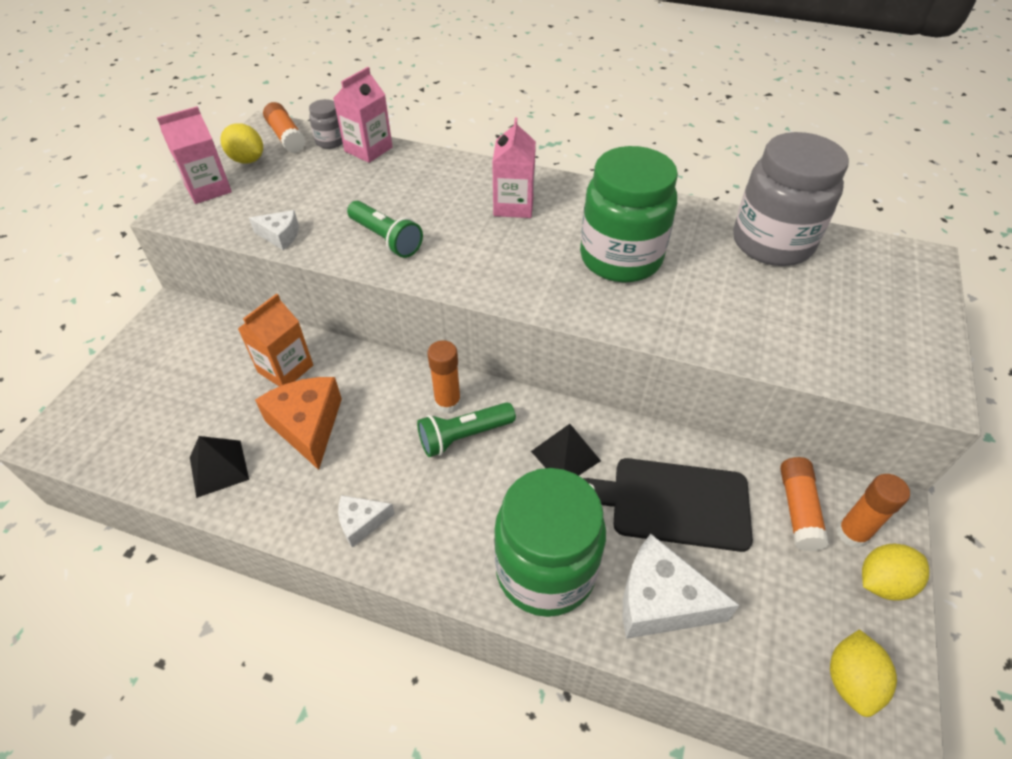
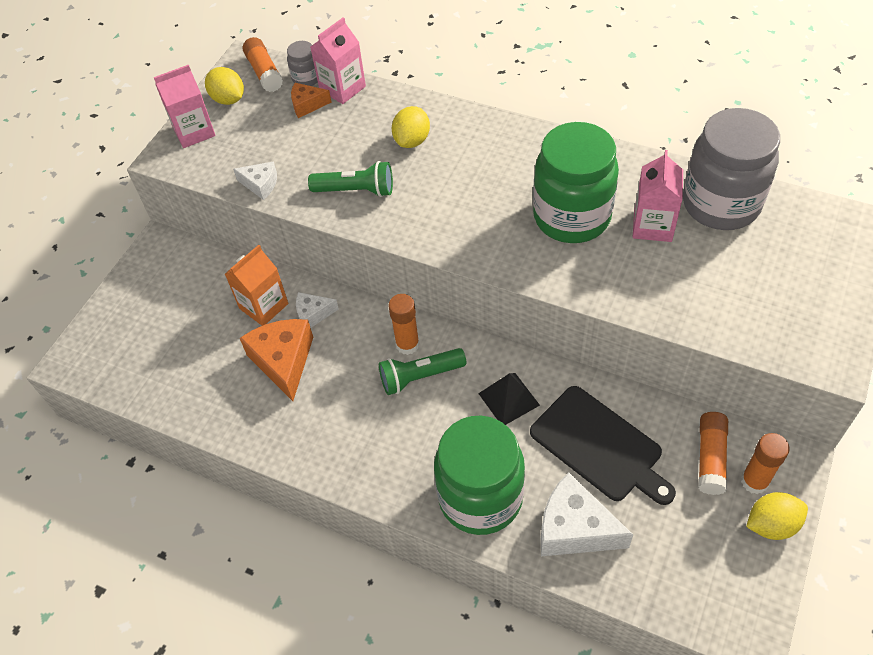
camera: 10 degrees right, 5 degrees up
black pyramid [190,436,249,498] -> none
white cheese [338,495,395,548] -> white cheese moved to [296,292,339,328]
green flashlight [347,201,423,258] -> green flashlight turned 45 degrees counterclockwise [308,161,393,197]
pink carton [492,118,536,218] -> pink carton moved to [633,150,683,242]
black cutting board [583,458,753,552] -> black cutting board turned 150 degrees counterclockwise [530,386,676,505]
yellow lemon [830,629,897,717] -> yellow lemon moved to [392,106,430,148]
none -> orange cheese [291,83,332,118]

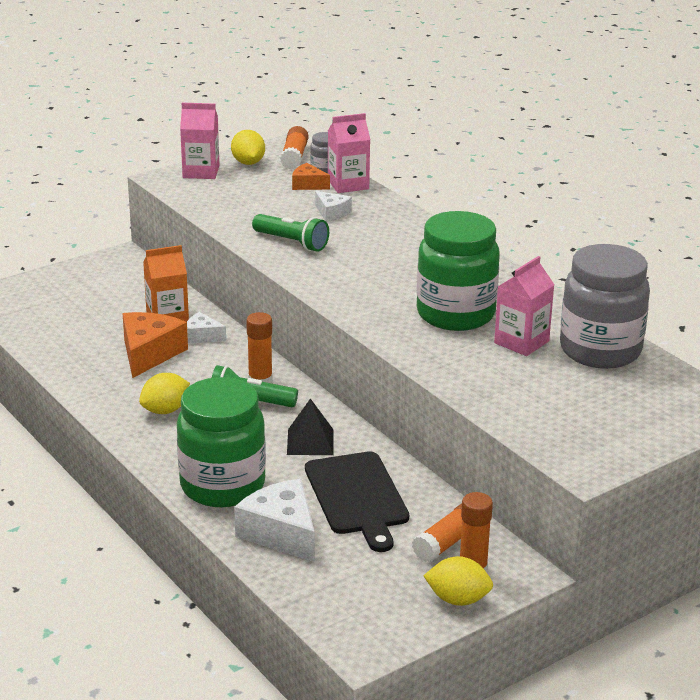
camera: 25 degrees right, 25 degrees down
white cheese [233,161,277,200] -> white cheese moved to [315,191,352,222]
yellow lemon [392,106,430,148] -> yellow lemon moved to [139,373,190,414]

